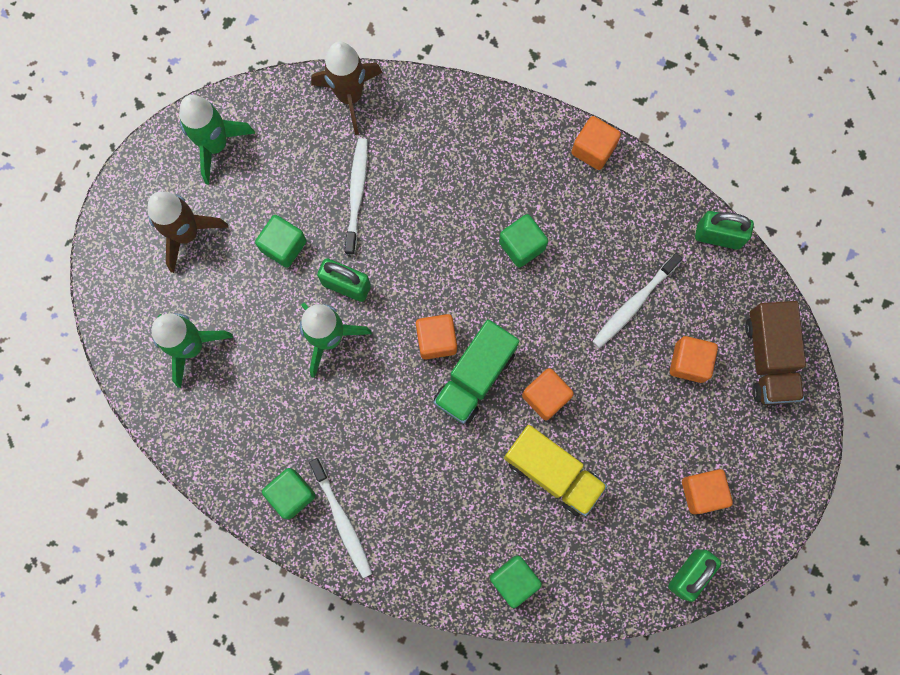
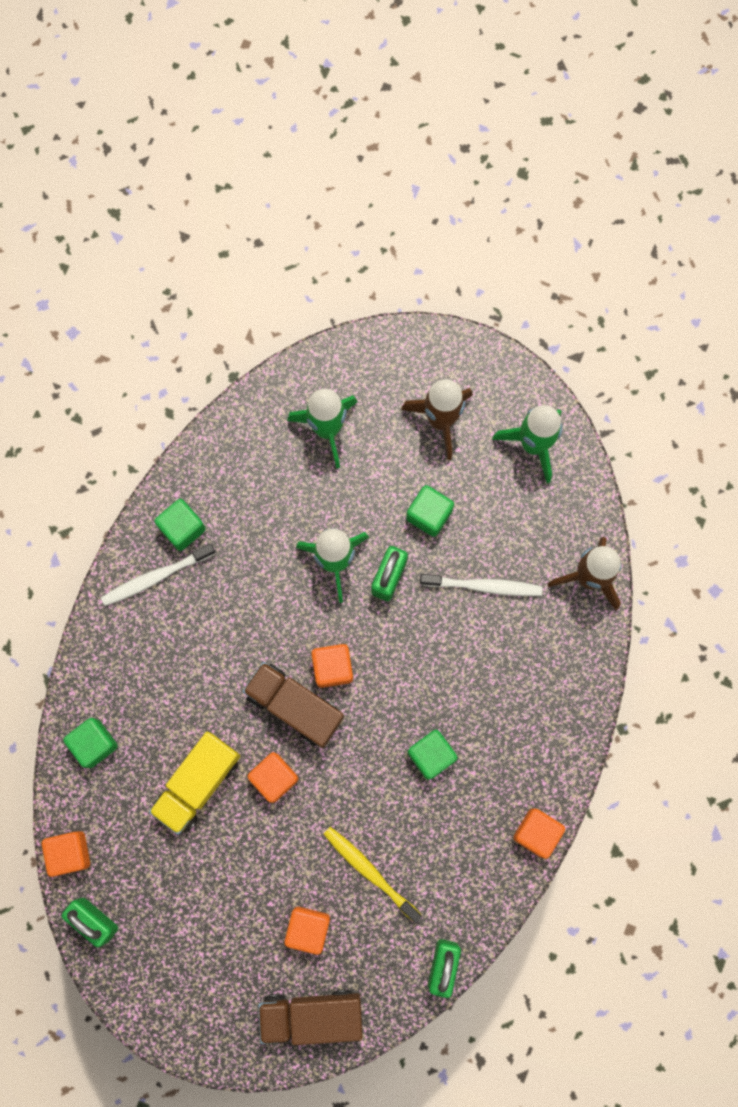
camera: 90 degrees right, 0 degrees up
green truck [433,320,520,424] -> brown truck [243,662,344,748]
white toothbrush [592,253,683,348] -> yellow toothbrush [323,827,422,923]
orange cube [682,469,733,514] -> orange cube moved to [42,831,90,877]

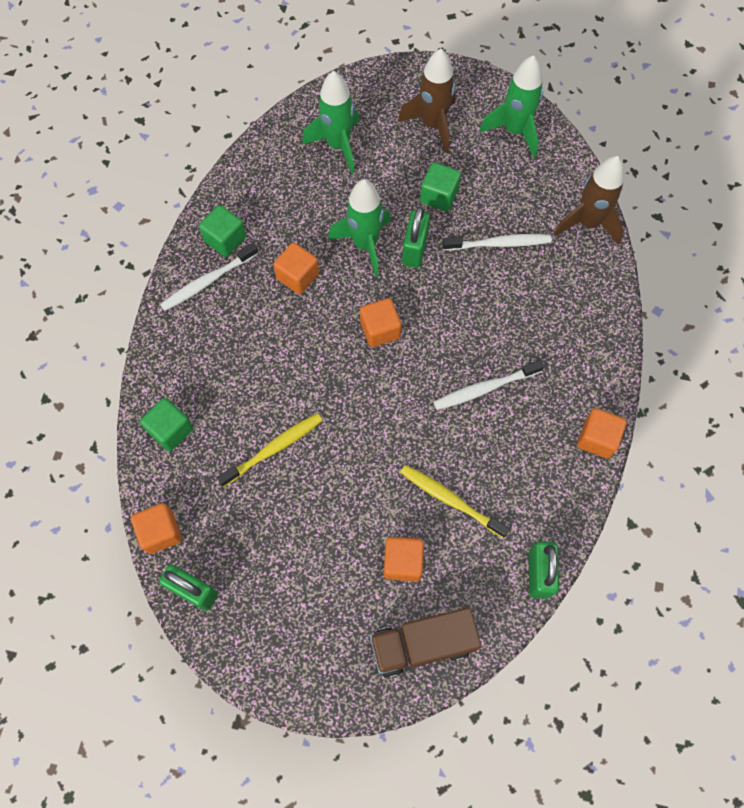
camera: 10 degrees left, 10 degrees down
yellow truck [149,732,240,835] -> yellow toothbrush [217,413,323,487]
brown truck [243,662,344,748] -> none
orange cube [247,752,299,803] -> orange cube moved to [273,242,319,294]
green cube [407,730,458,780] -> white toothbrush [433,360,544,410]

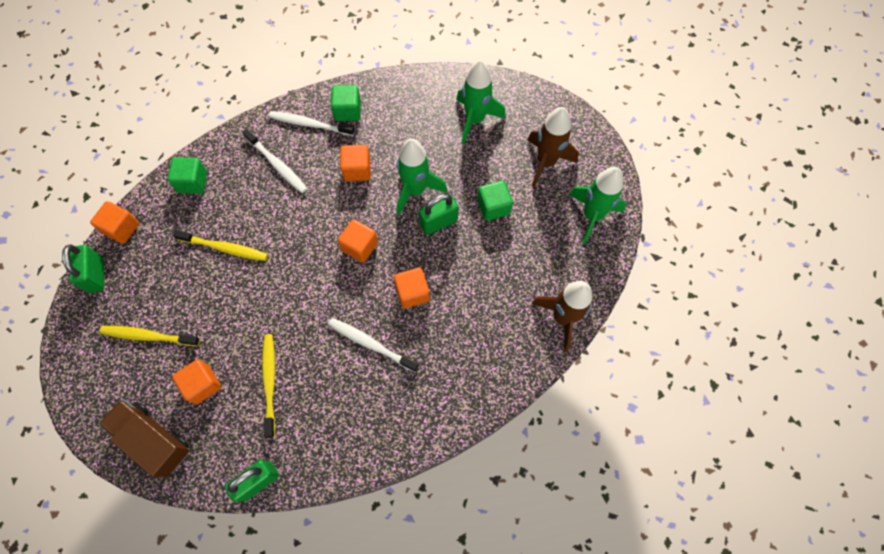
camera: 50 degrees right, 0 degrees up
white toothbrush [442,234,552,251] -> white toothbrush moved to [242,128,307,193]
orange cube [577,408,627,459] -> orange cube moved to [394,268,430,308]
none -> yellow toothbrush [99,326,200,346]

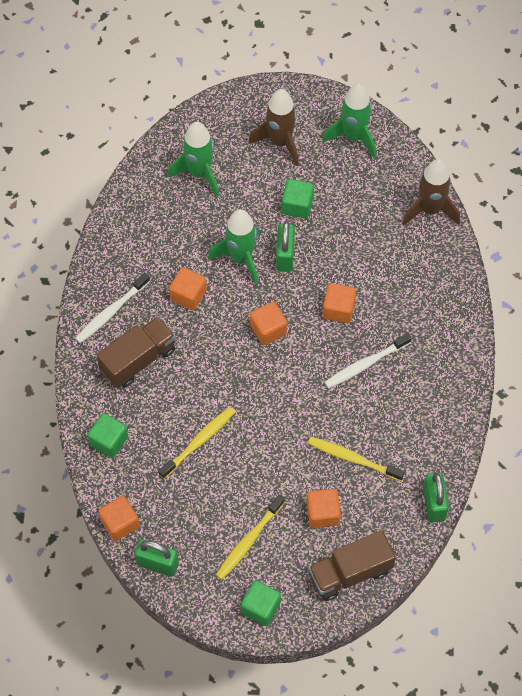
camera: 60 degrees left, 5 degrees down
white toothbrush [242,128,307,193] -> brown truck [96,316,176,388]
green cube [331,85,361,121] -> green cube moved to [241,580,281,626]

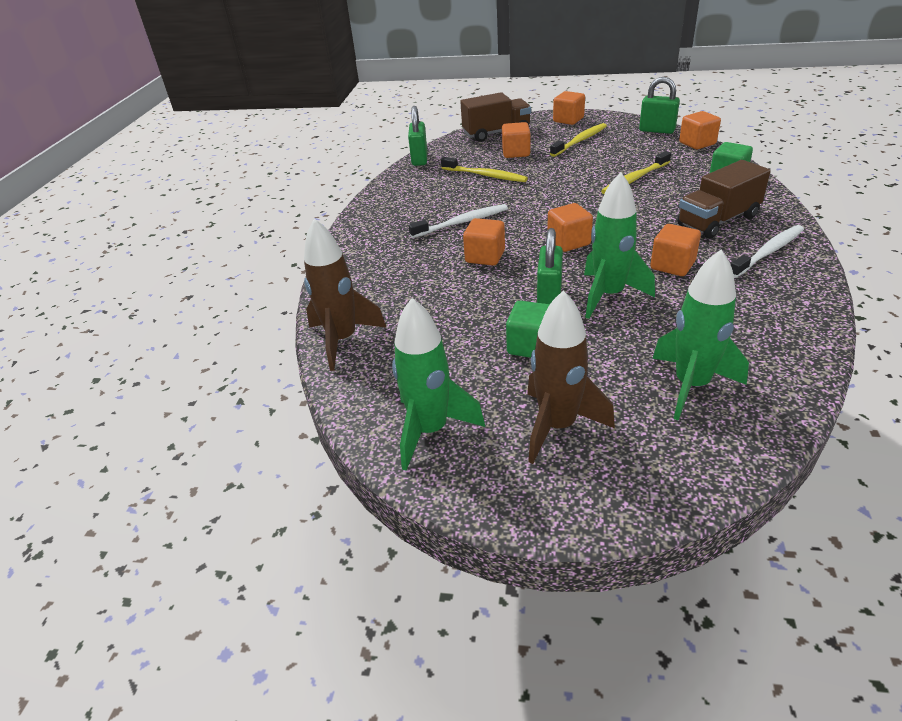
camera: 170 degrees left, 25 degrees down
green cube [241,580,281,626] -> orange cube [553,91,585,125]

